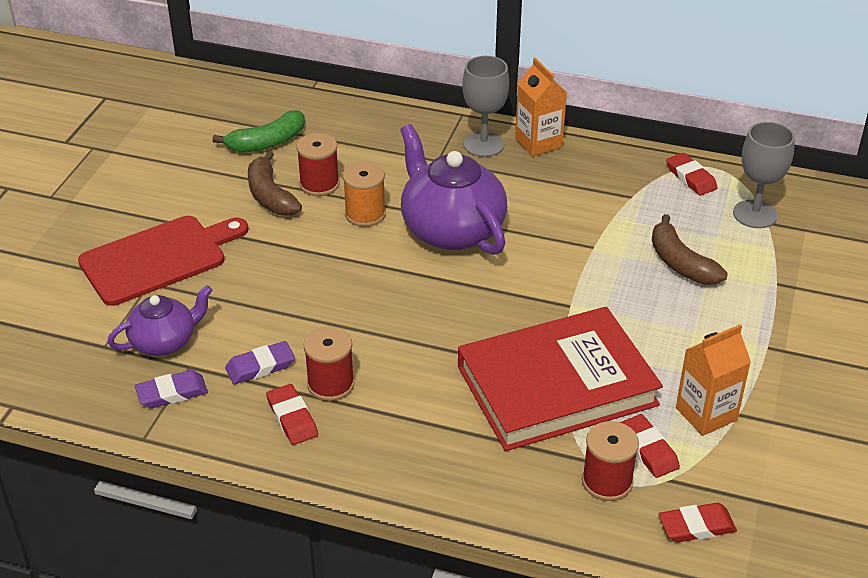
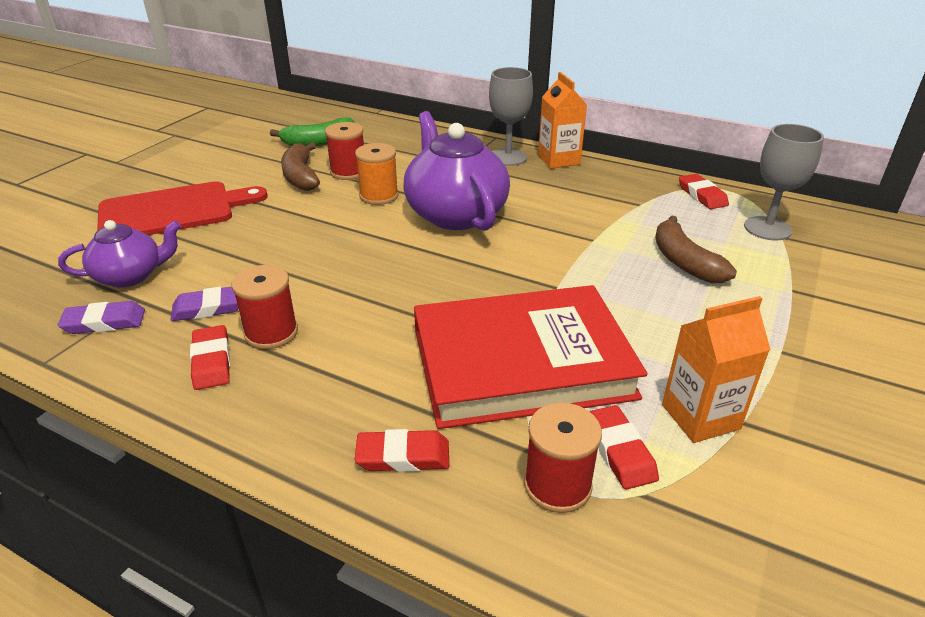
camera: 10 degrees right, 5 degrees down
red eraser [659,502,737,543] -> red eraser moved to [355,429,449,472]

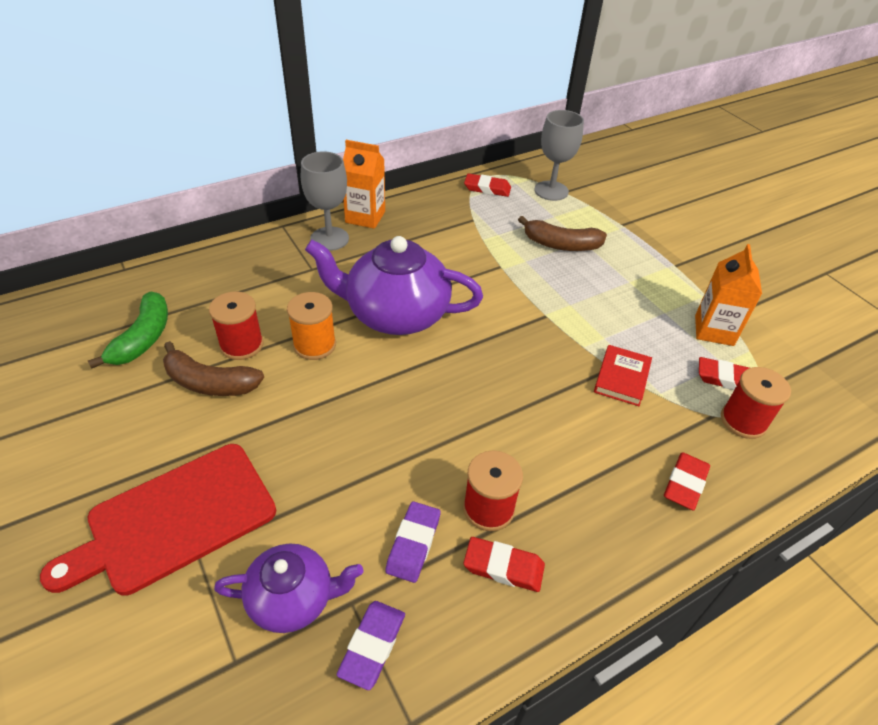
camera: 60 degrees left, 10 degrees up
purple teapot [58,220,181,288] -> purple teapot turned 75 degrees clockwise [214,544,363,633]
red cutting board [97,181,268,235] -> red cutting board turned 135 degrees counterclockwise [40,444,276,596]
red book [414,285,648,429] -> red book [594,345,652,406], size x0.40

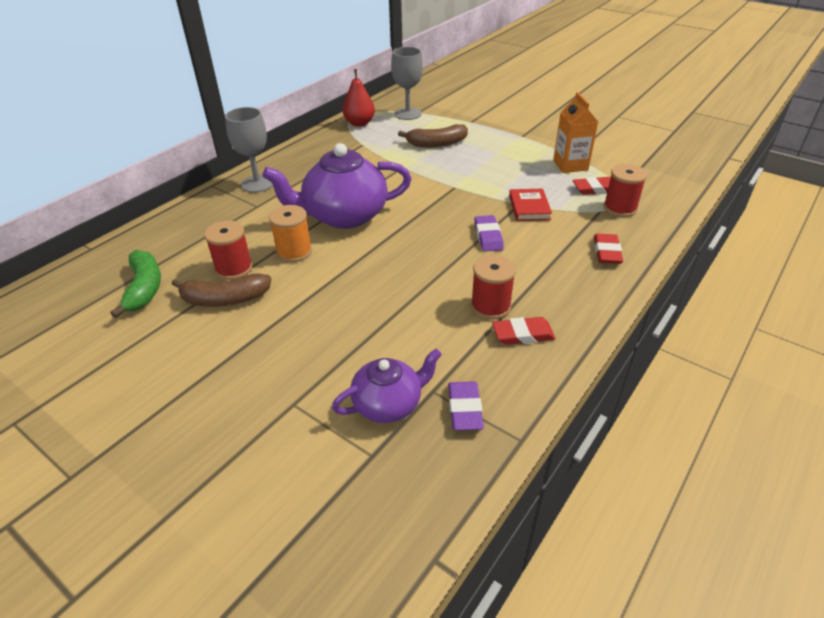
camera: 20 degrees left, 5 degrees down
red cutting board [40,444,276,596] -> none
orange carton [343,140,385,229] -> none
purple eraser [385,501,440,583] -> purple eraser moved to [475,215,504,252]
red eraser [464,174,511,197] -> red pear [343,69,375,127]

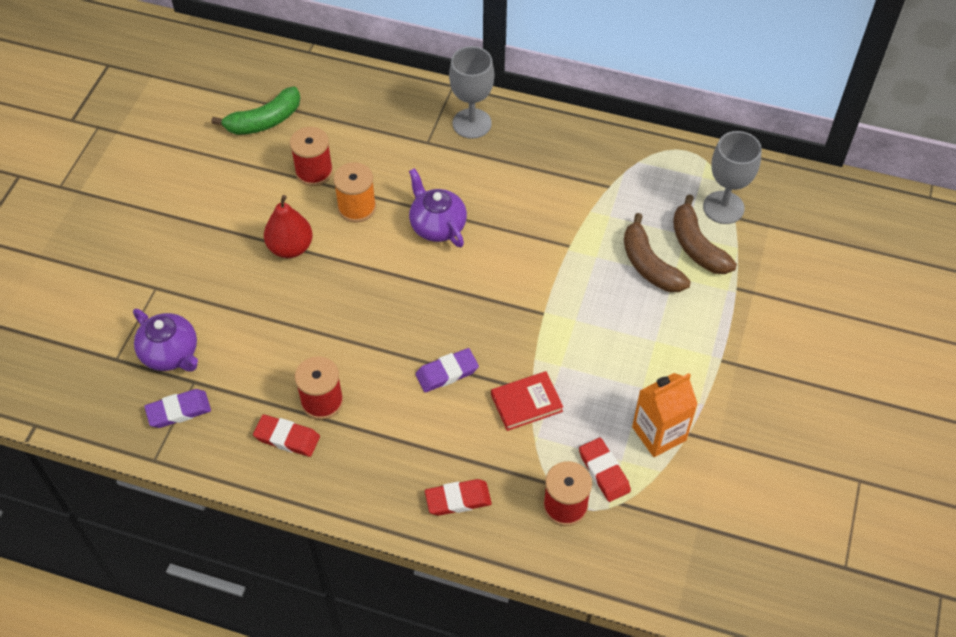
camera: 70 degrees right, 15 degrees up
brown banana [172,273,271,307] -> brown banana moved to [673,194,737,274]
purple teapot [262,143,411,229] -> purple teapot [409,168,467,247], size x0.58
red pear [343,69,375,127] -> red pear moved to [264,195,313,258]
red eraser [492,317,556,345] -> red eraser turned 45 degrees counterclockwise [253,414,320,457]

